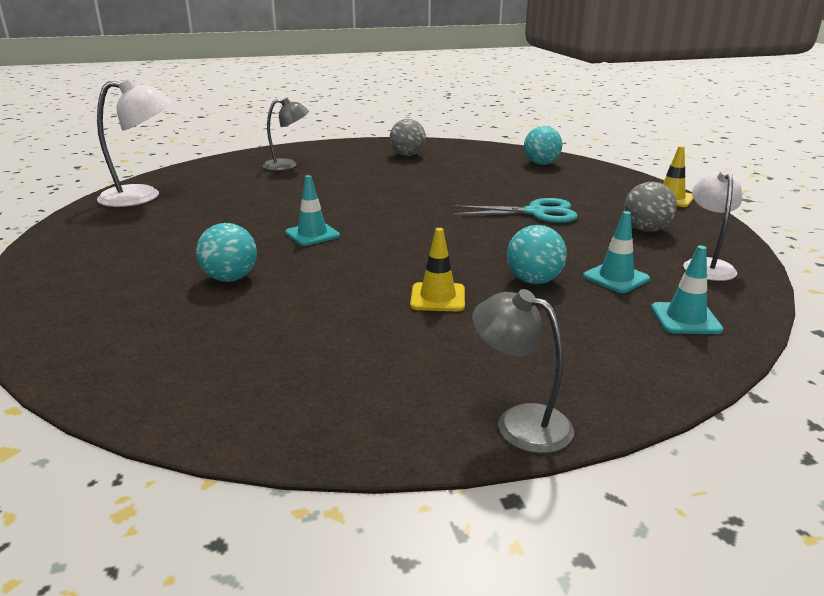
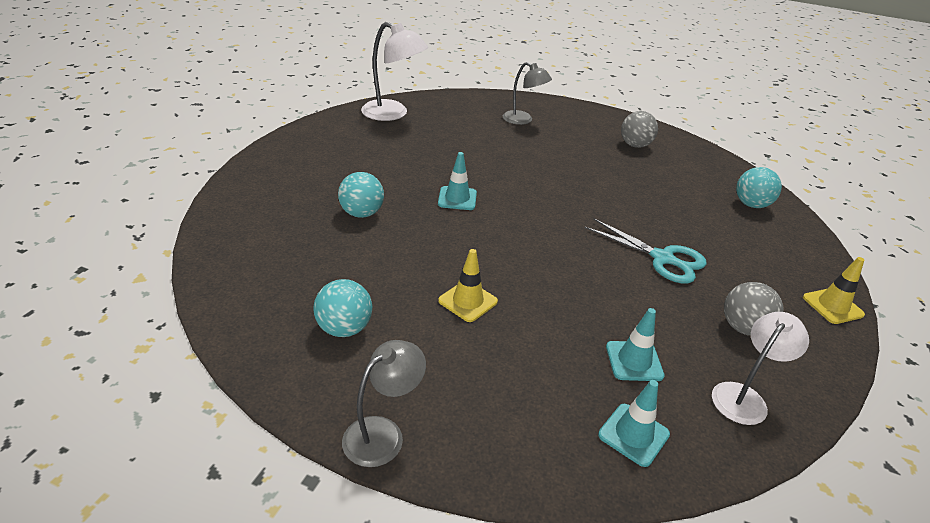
camera: 35 degrees right, 10 degrees up
grey lamp [472,289,574,453] -> grey lamp turned 60 degrees clockwise [342,340,426,467]
turquoise ball [507,225,567,284] -> turquoise ball moved to [314,279,372,337]

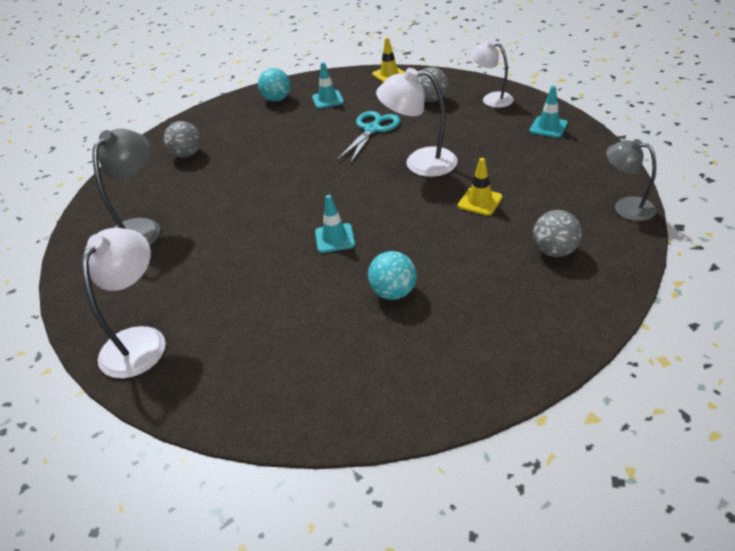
camera: 95 degrees left, 5 degrees up
turquoise ball [314,279,372,337] -> grey ball [533,210,582,257]
grey lamp [503,62,552,125] -> grey lamp [92,129,160,245], size x1.50
turquoise traffic cone [606,308,665,381] -> turquoise traffic cone moved to [312,62,344,109]
none -> white lamp [376,68,458,177]

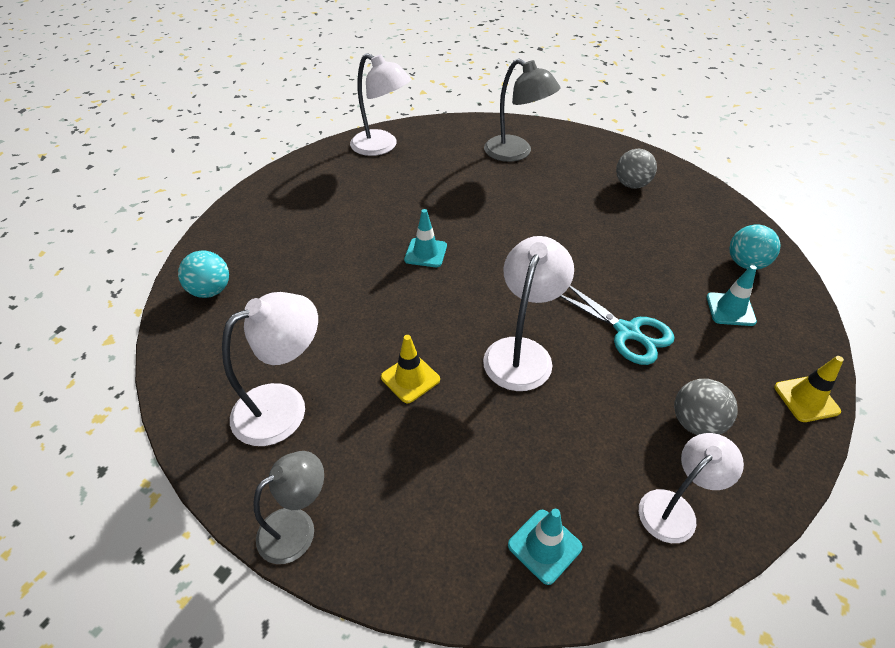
camera: 105 degrees right, 5 degrees up
turquoise ball [368,251,417,300] -> turquoise ball moved to [178,250,229,298]
grey ball [533,210,582,257] -> white lamp [222,292,318,446]

